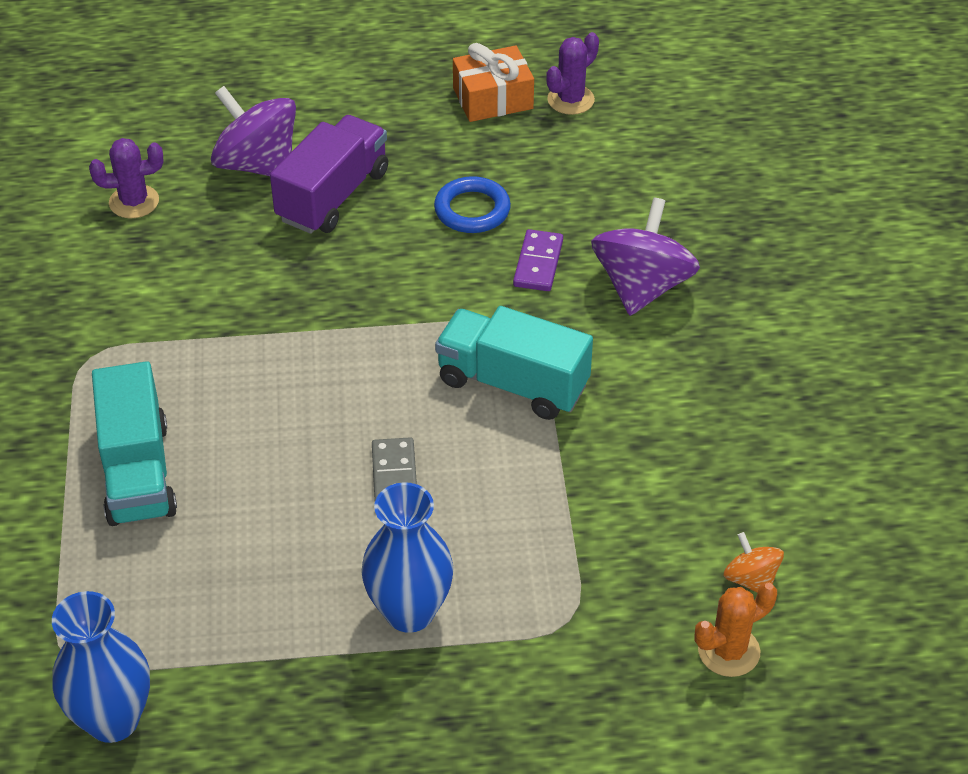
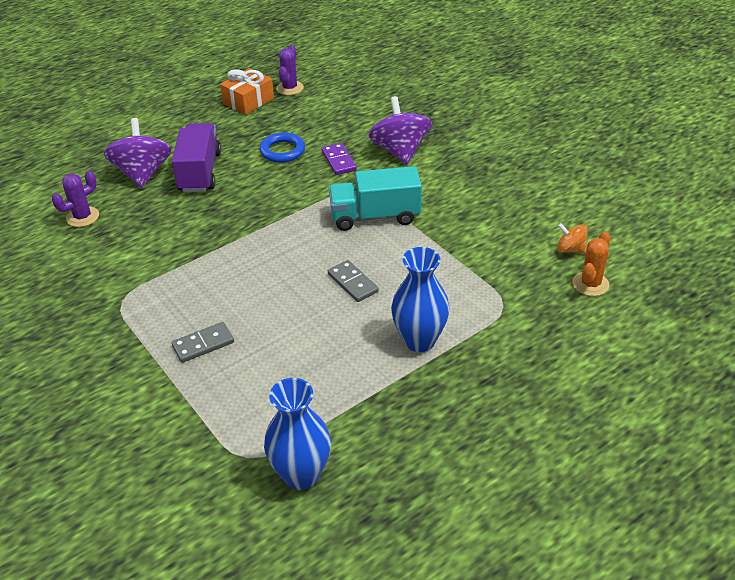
camera: 30 degrees left, 5 degrees down
turquoise truck [92,361,177,526] -> grey domino [171,322,234,363]
purple spinning top [211,86,296,176] -> purple spinning top turned 75 degrees clockwise [104,118,171,188]

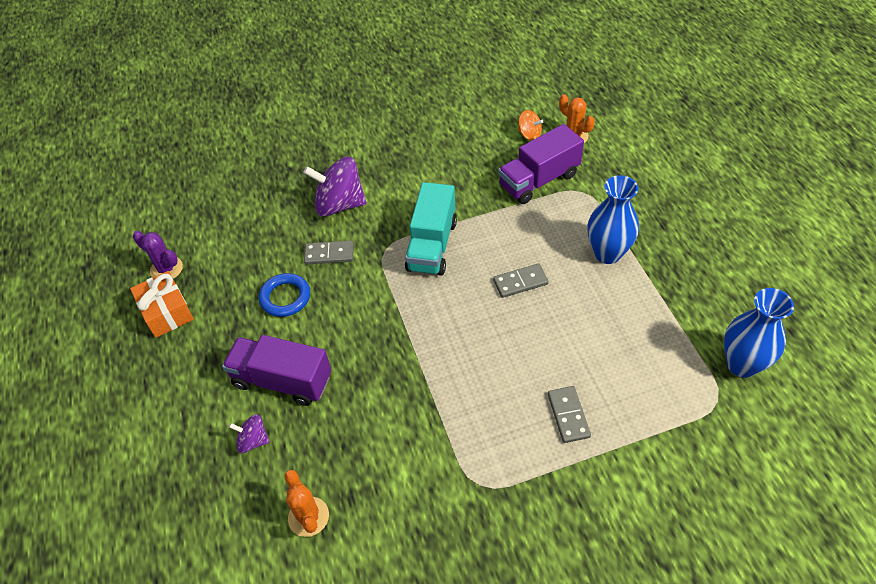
camera: 70 degrees left, 10 degrees up
purple cactus [52,171,99,227] -> orange cactus [284,470,329,537]
purple spinning top [104,118,171,188] -> purple spinning top [229,414,270,453], size x0.51
purple domino [321,143,357,175] -> grey domino [304,241,354,265]
orange spinning top [557,223,588,253] -> orange spinning top turned 105 degrees counterclockwise [518,110,543,141]
none -> purple truck [498,124,584,204]

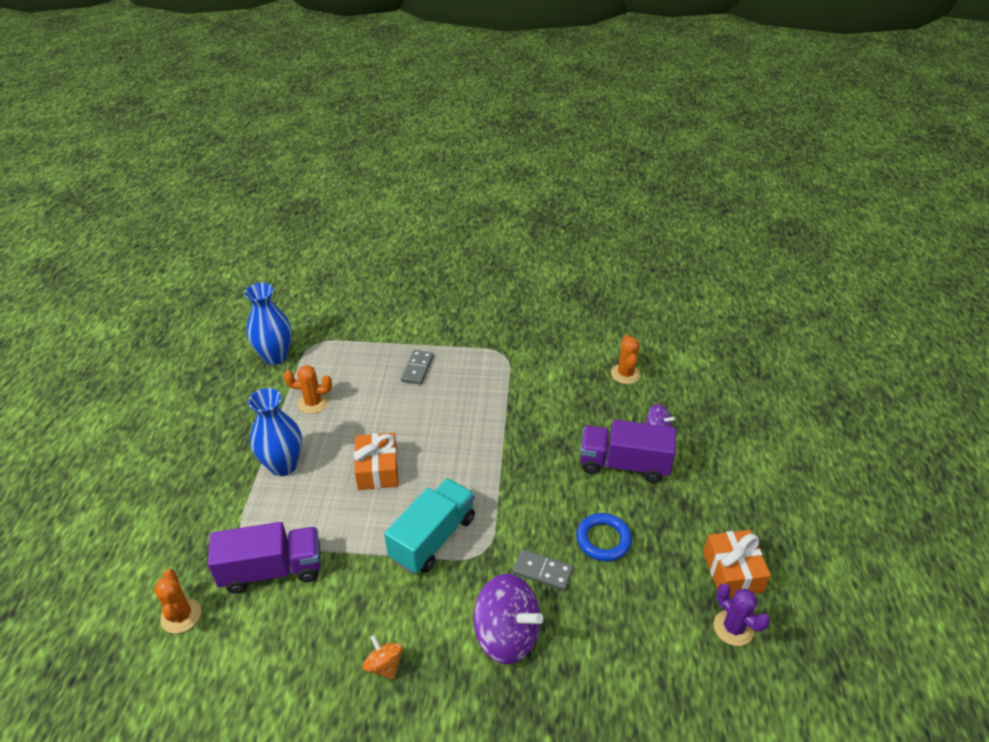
camera: 160 degrees left, 10 degrees down
purple truck [222,335,331,406] -> purple truck turned 150 degrees clockwise [580,420,676,483]
grey domino [493,263,549,298] -> orange gift [354,433,398,490]
orange spinning top [518,110,543,141] -> orange spinning top moved to [362,635,403,679]
none -> orange cactus [284,365,332,414]

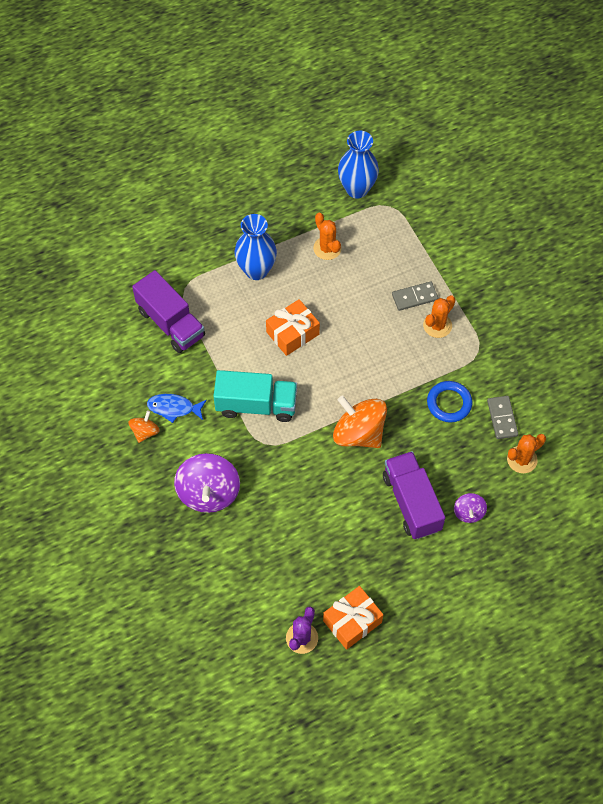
camera: 60 degrees right, 20 degrees up
orange cactus [154,569,201,634] -> orange cactus moved to [423,295,456,338]
grey domino [513,549,573,591] -> grey domino moved to [487,396,518,439]
blue ring [576,513,632,561] -> blue ring moved to [427,381,473,423]
none -> blue fish [147,394,207,423]
none -> orange spinning top [333,396,387,448]

